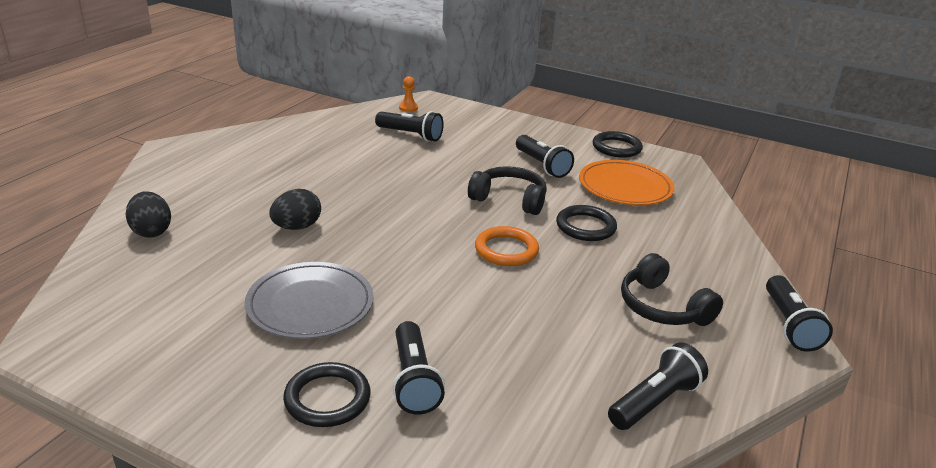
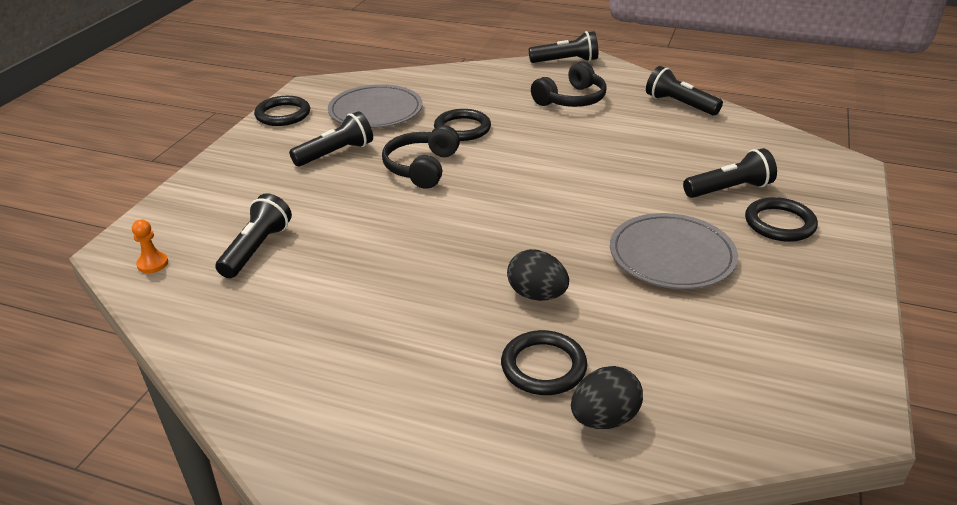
camera: 95 degrees left, 5 degrees up
orange ring [475,226,539,266] -> none
orange plate [579,160,674,205] -> grey plate [328,84,422,128]
none -> black ring [501,330,587,395]

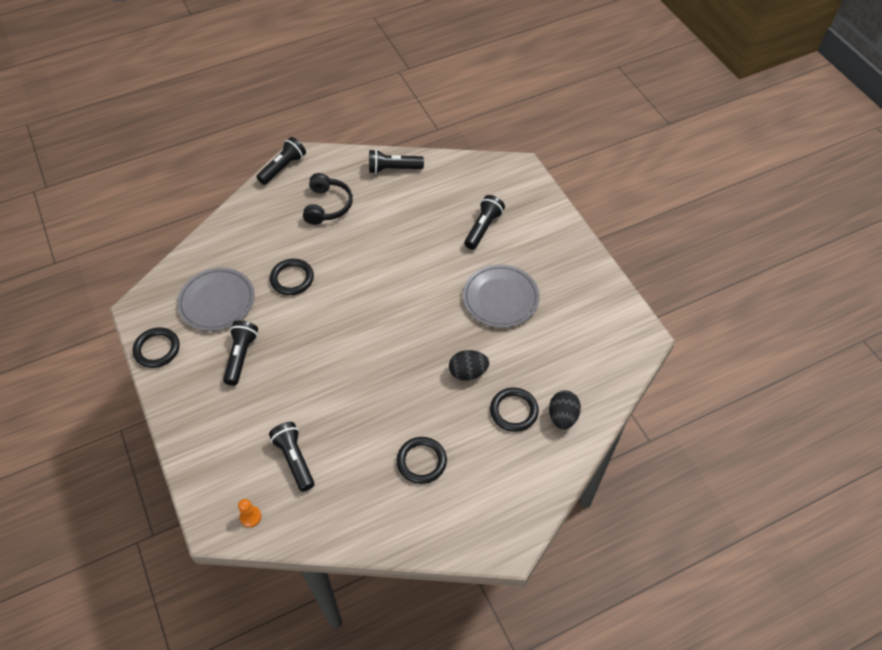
camera: 45 degrees left, 20 degrees up
black headphones [382,125,460,189] -> none
black ring [745,197,818,242] -> black ring moved to [397,437,447,484]

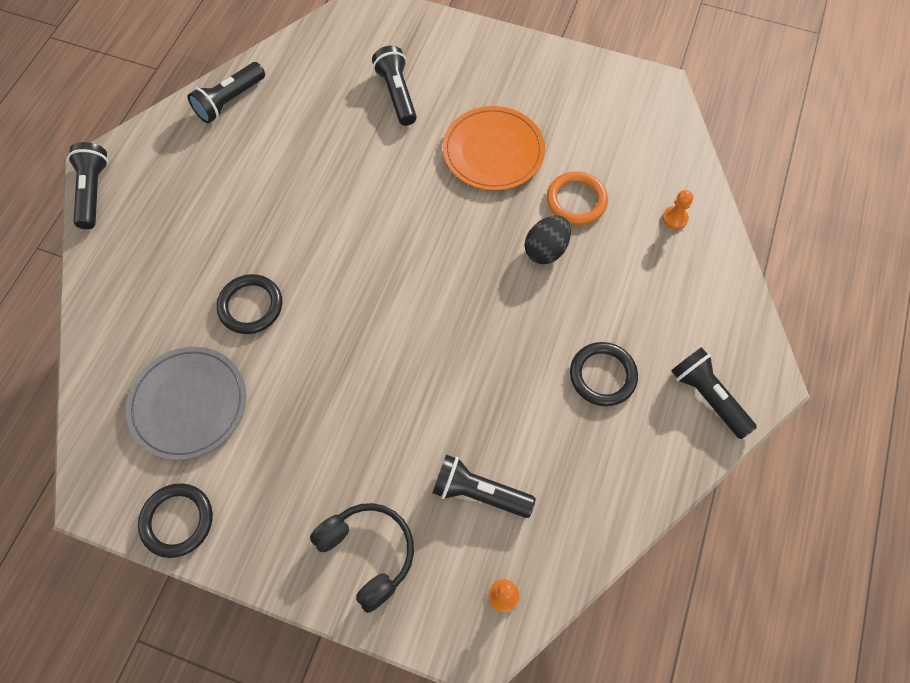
camera: 45 degrees left, 10 degrees up
black flashlight [223,320,258,386] -> black flashlight moved to [671,347,757,439]
black headphones [303,173,353,225] -> black headphones moved to [310,503,414,613]
grey plate [463,264,540,328] -> orange plate [443,106,545,191]
black ring [490,388,539,432] -> none
black egg [549,390,581,429] -> orange pawn [662,190,693,230]
none -> orange ring [547,171,608,225]

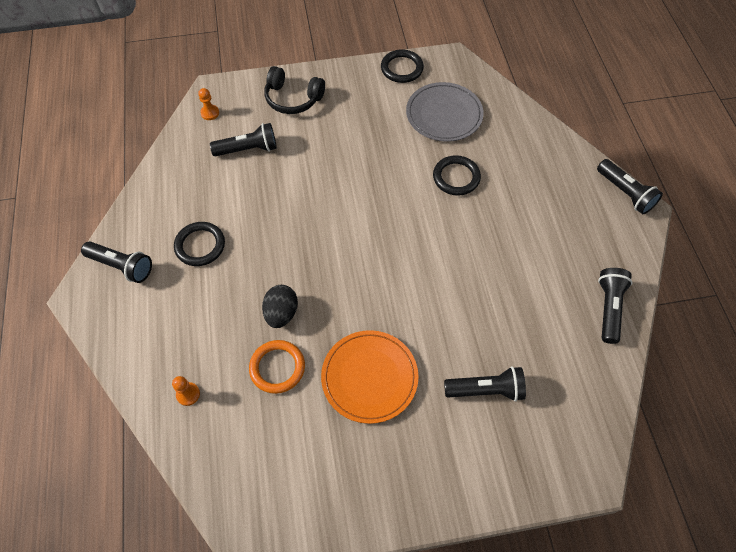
camera: 150 degrees right, 5 degrees down
black flashlight [372,46,417,126] -> black flashlight turned 45 degrees counterclockwise [444,366,526,402]

